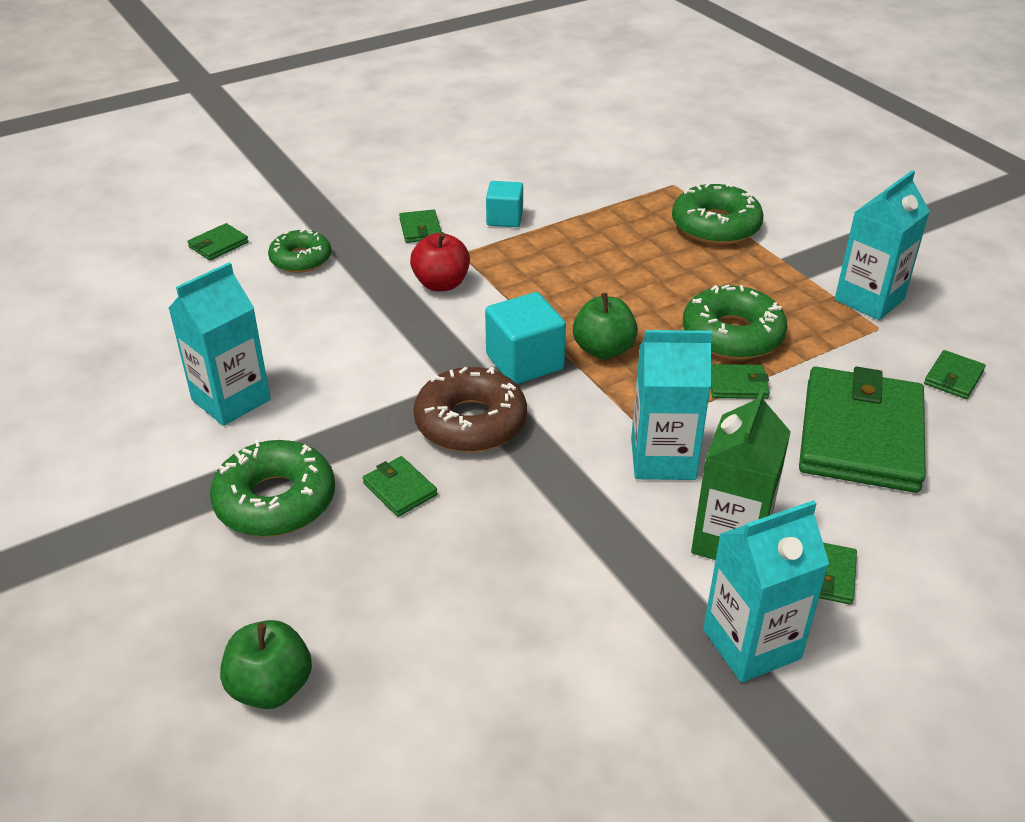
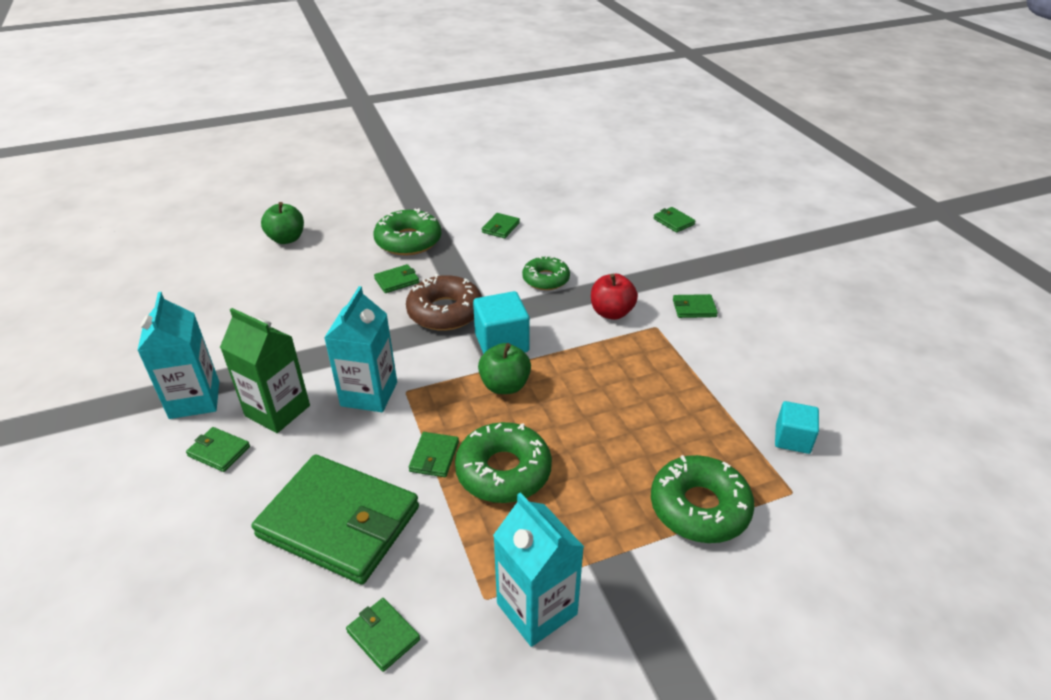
camera: 100 degrees right, 0 degrees up
turquoise carton [168,262,271,426] -> green wallet [482,213,520,238]
green donut [268,229,331,273] -> green donut moved to [522,256,570,290]
turquoise cube [486,181,523,227] -> turquoise cube moved to [775,401,819,454]

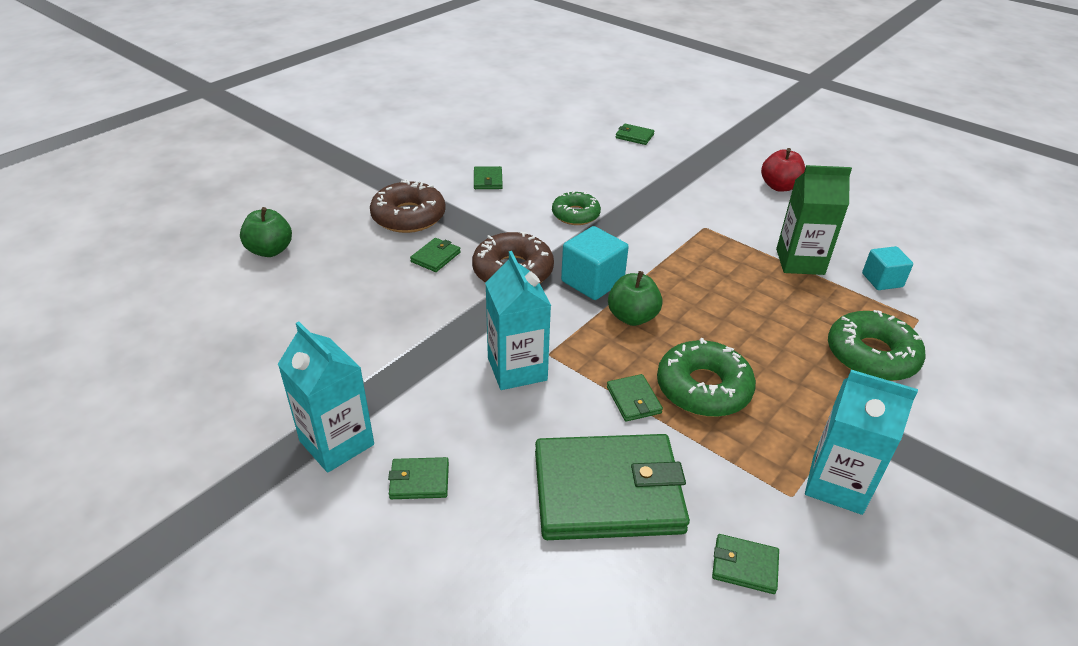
camera: 30 degrees left, 0 degrees up
green carton [220,308,310,433] -> green carton moved to [776,165,852,275]
green donut [374,208,442,255] -> brown donut [370,179,446,233]
red apple [591,274,638,320] -> red apple moved to [761,148,805,192]
green wallet [673,294,718,318] -> none

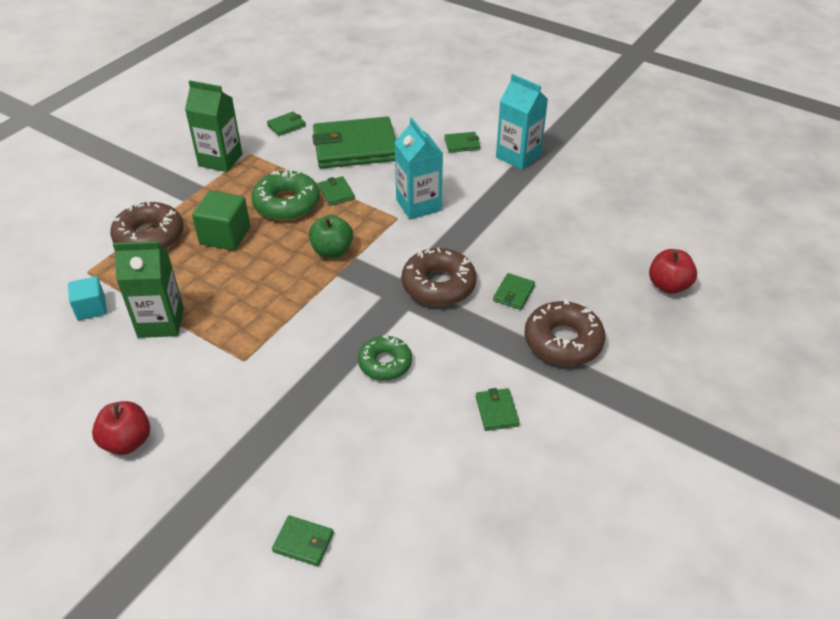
camera: 175 degrees right, 5 degrees up
green apple [240,207,292,257] -> red apple [649,249,697,294]
turquoise cube [561,226,629,300] -> none
green wallet [712,534,779,594] -> green wallet turned 45 degrees counterclockwise [267,111,306,136]
turquoise carton [805,370,918,515] -> green carton [185,80,242,172]
green donut [828,310,926,381] -> brown donut [110,201,183,249]
none -> green cube [192,191,250,251]

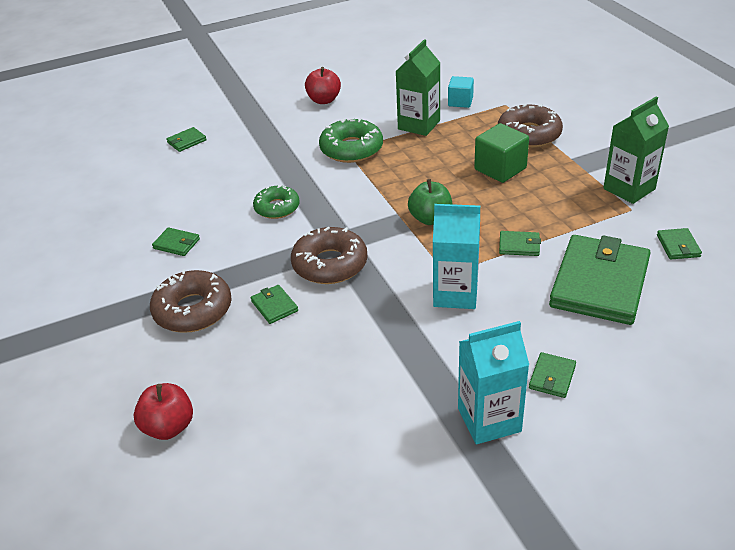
camera: 125 degrees right, 5 degrees down
green donut [251,170,320,221] -> green donut moved to [319,118,383,163]

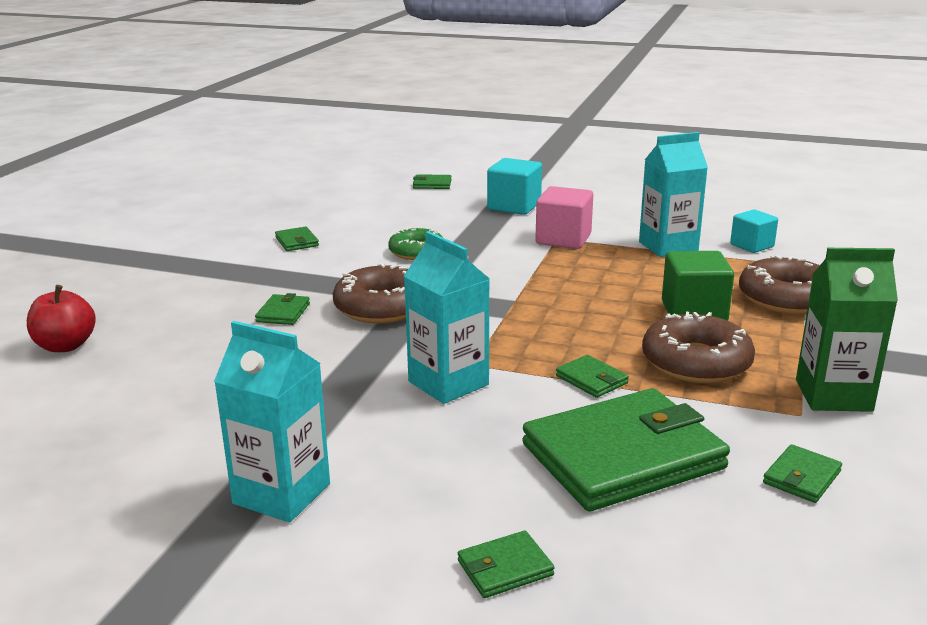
camera: 40 degrees right, 15 degrees down
brown donut [150,269,232,332] -> brown donut moved to [642,311,755,383]
red apple [305,67,341,104] -> none
green donut [319,118,383,163] -> pink cube [535,186,593,249]
green carton [396,39,440,136] -> turquoise carton [639,132,708,257]
green apple [408,179,452,225] -> none
green wallet [529,352,576,398] -> green wallet moved to [458,531,555,598]
none -> turquoise cube [487,158,542,215]

